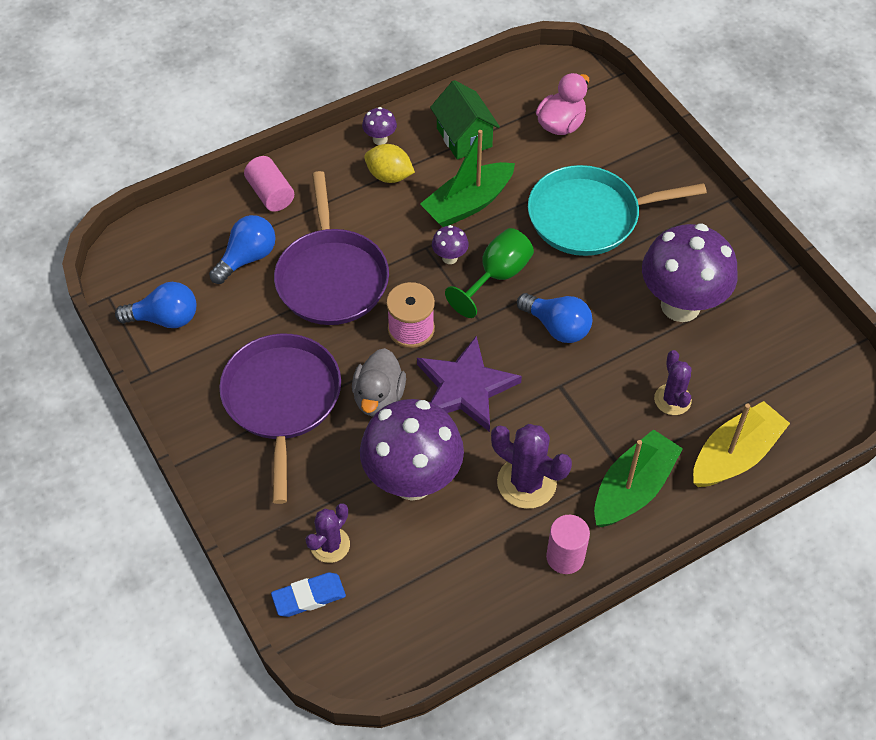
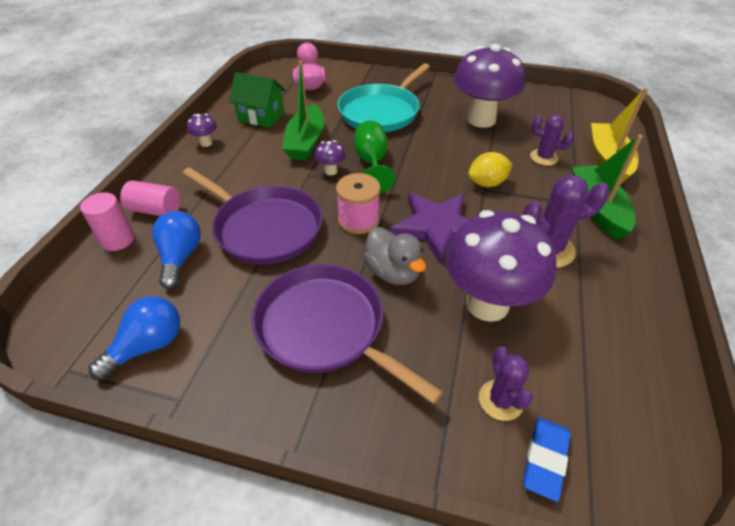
camera: 45 degrees left, 10 degrees down
yellow lemon [364,144,415,183] -> yellow lemon moved to [468,152,512,187]
blue light bulb [517,293,592,343] -> none
pink cylinder [546,515,590,574] -> pink cylinder moved to [80,192,134,251]

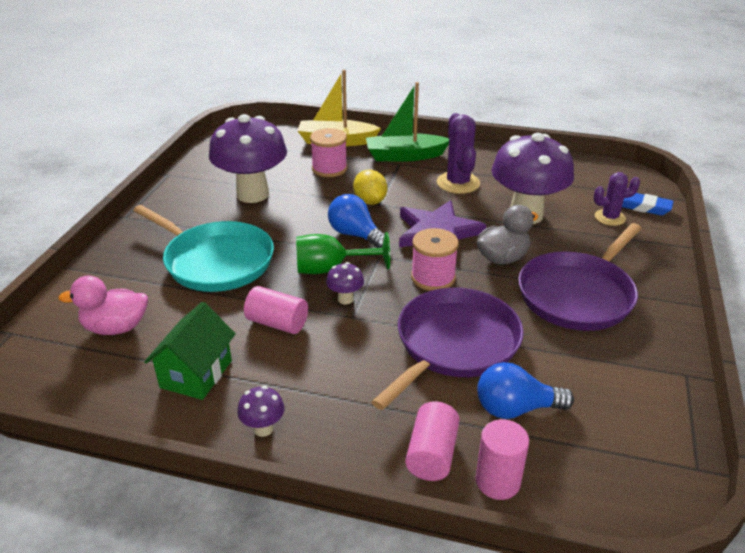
camera: 90 degrees left, 10 degrees down
blue light bulb [89,296,180,380] -> blue light bulb moved to [328,194,385,248]
green boat [282,61,324,160] -> pink cylinder [244,286,308,334]
purple cactus [530,114,574,166] -> pink spool [310,128,347,177]

